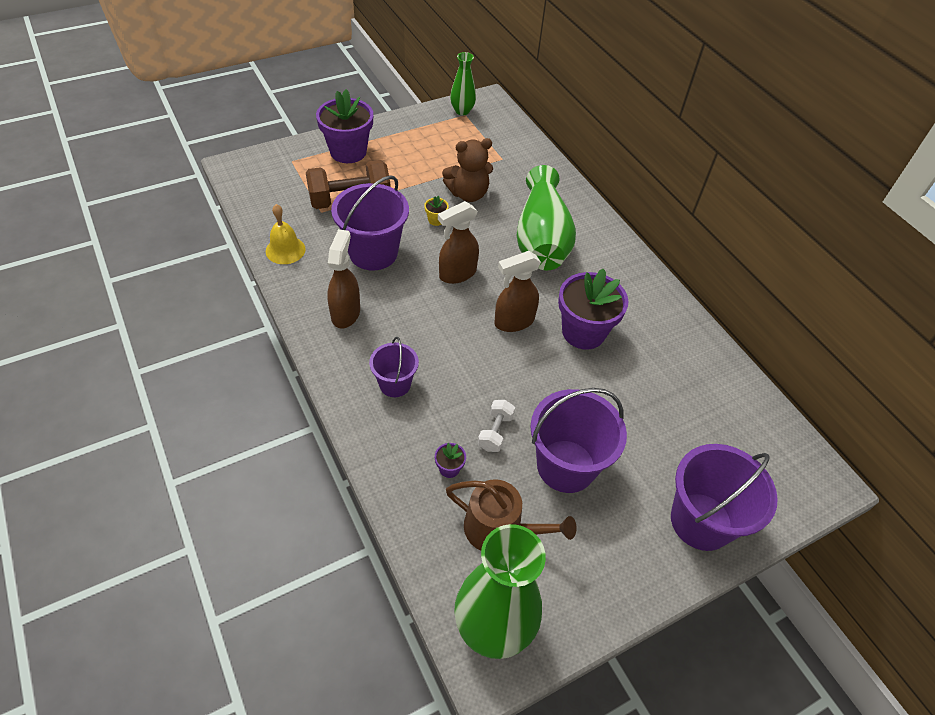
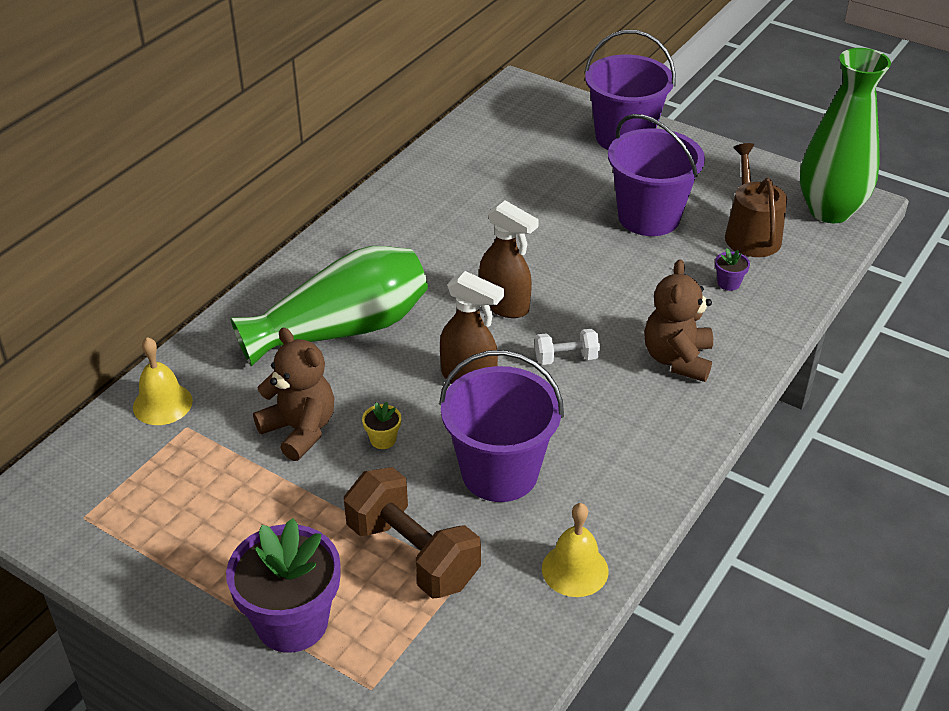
camera: 115 degrees left, 10 degrees down
brown spray bottle [327,229,360,328] -> none
purple bucket [369,337,419,397] -> brown teddy bear [644,259,713,382]
green vase [450,52,476,115] -> none
white dumbbell [478,400,515,452] -> white dumbbell moved to [535,329,600,365]
purple flower pot [558,268,628,349] -> none
none -> yellow bell [133,337,193,425]

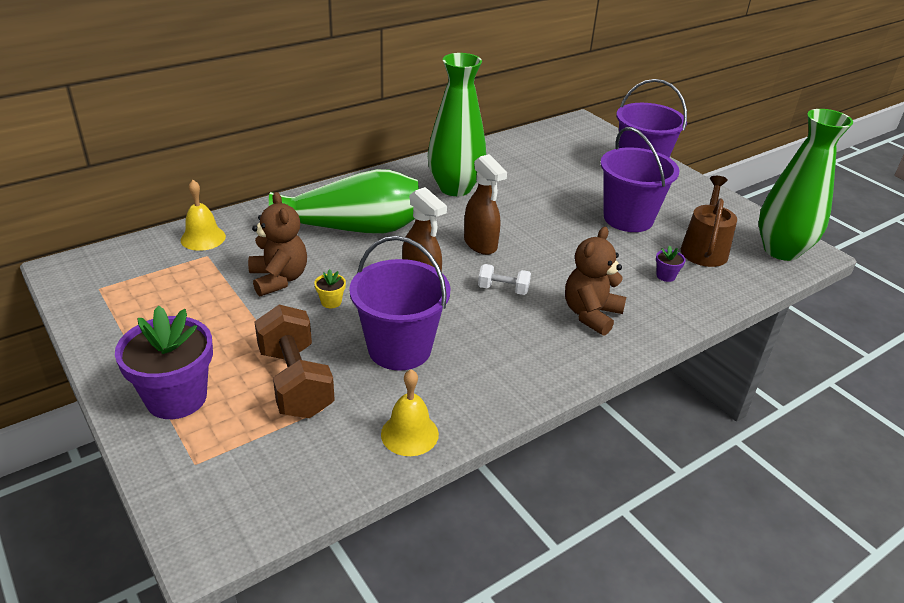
camera: 20 degrees right, 5 degrees down
none -> green vase [428,53,486,196]

